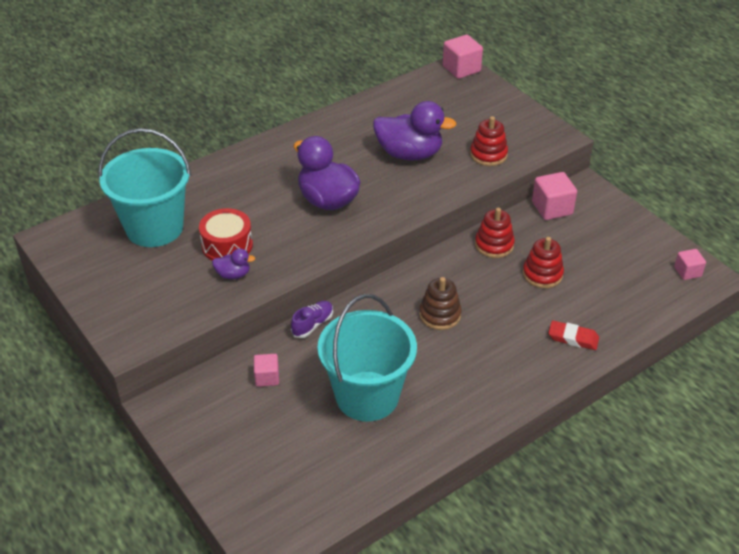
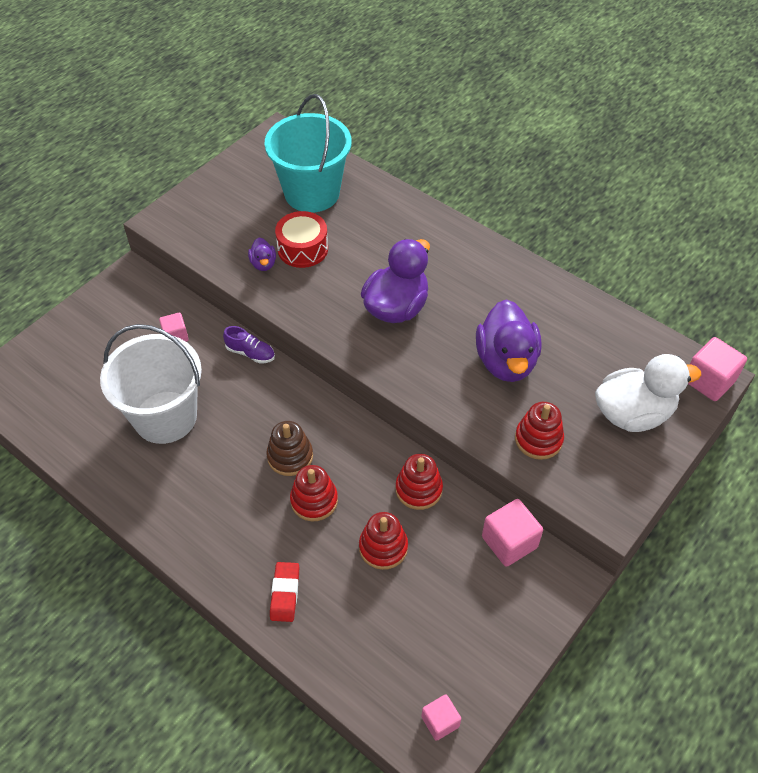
camera: 75 degrees right, 10 degrees up
turquoise bucket [318,294,417,422] -> white bucket [100,324,202,444]
none -> red stacking toy [290,465,338,521]
none -> white duck [595,354,701,432]

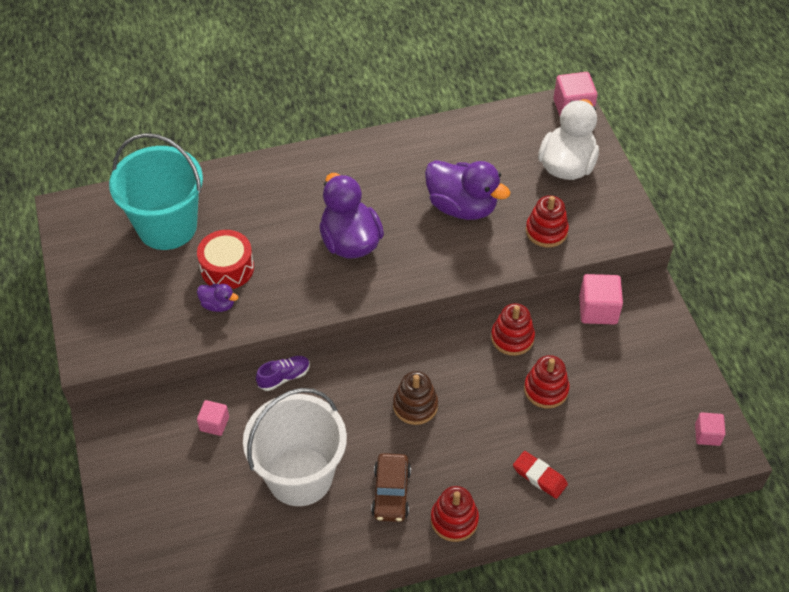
camera: 55 degrees left, 0 degrees up
red stacking toy [290,465,338,521] -> red stacking toy moved to [431,486,479,542]
none -> brown car [371,453,411,522]

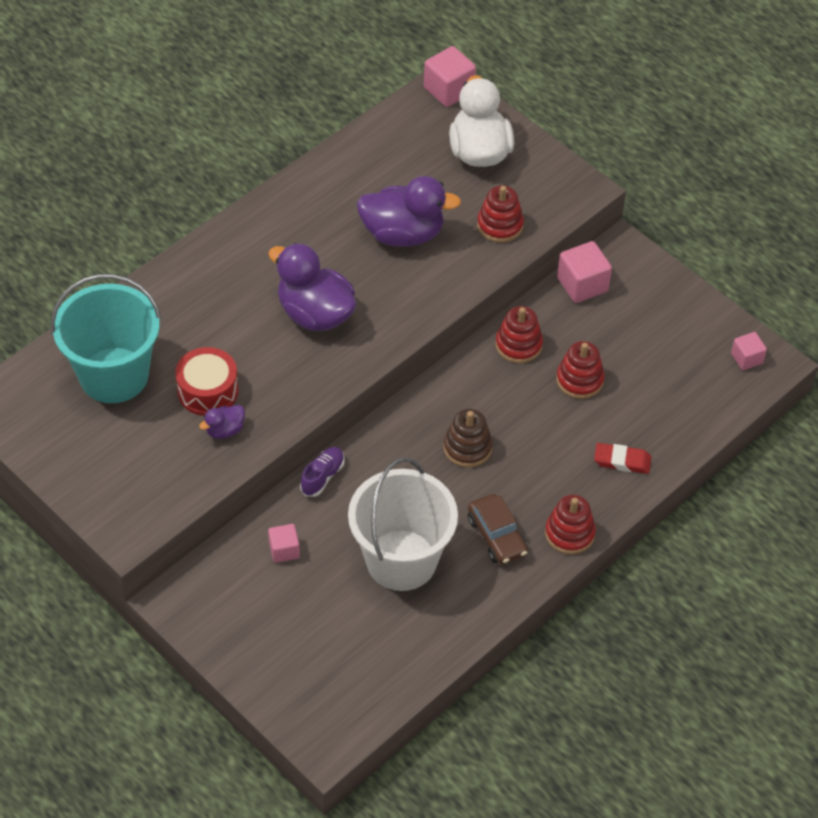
camera: 30 degrees left, 0 degrees up
purple duck [197,284,238,312] -> purple duck turned 150 degrees clockwise [199,405,245,439]

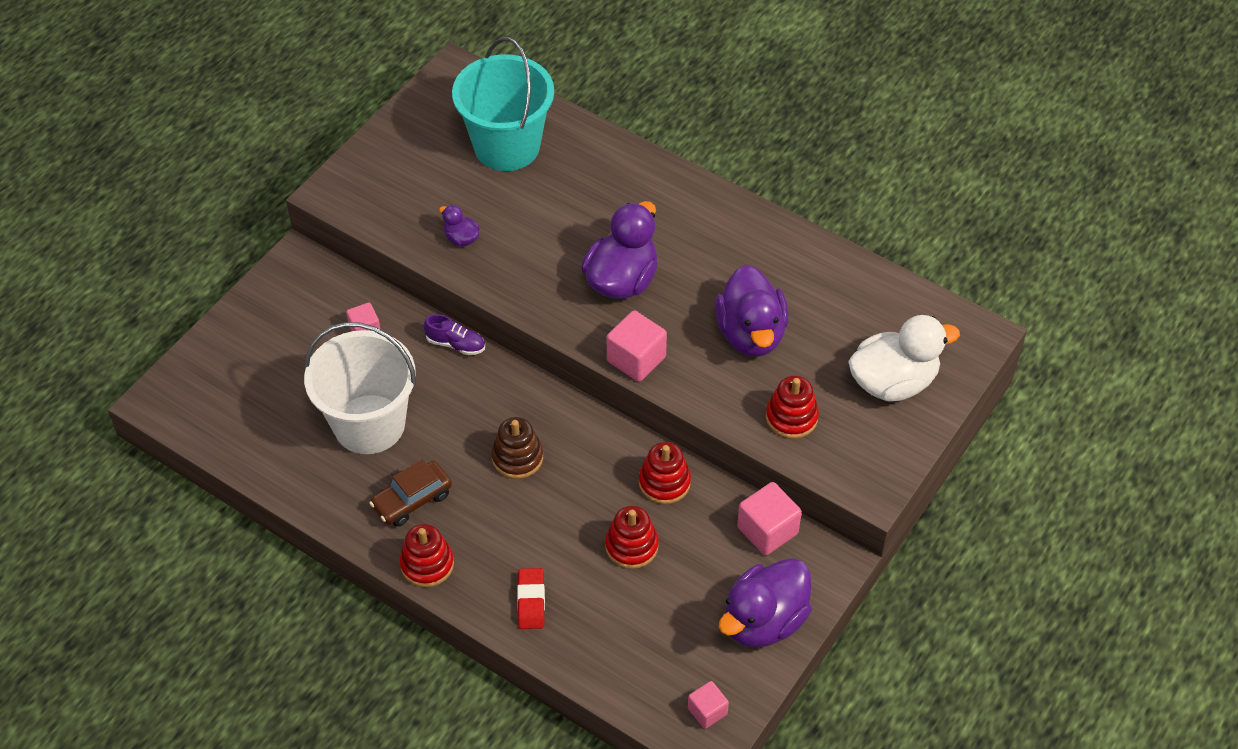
camera: 80 degrees right, 0 degrees up
red drum [175,347,238,416] -> none
pink cube [424,46,476,107] -> pink cube moved to [607,310,667,382]
none -> purple duck [719,558,812,648]

